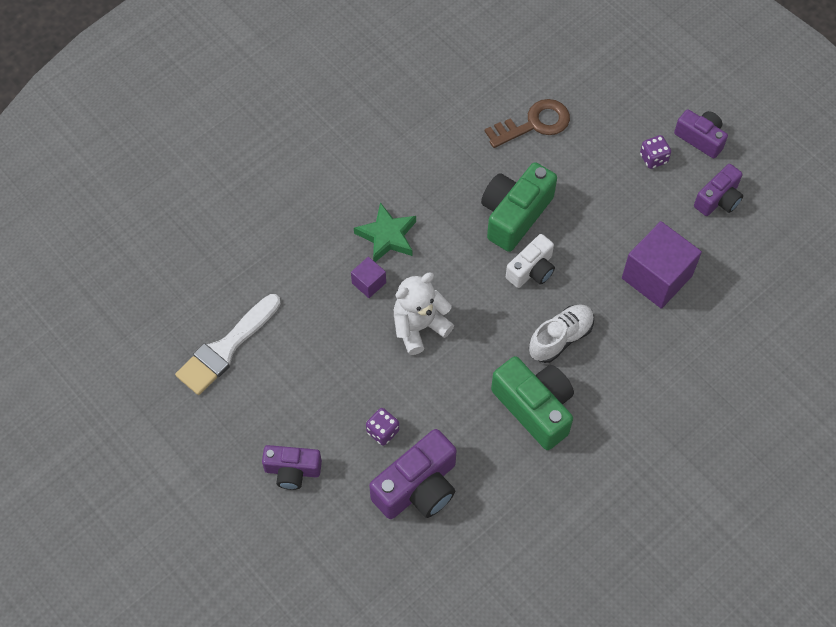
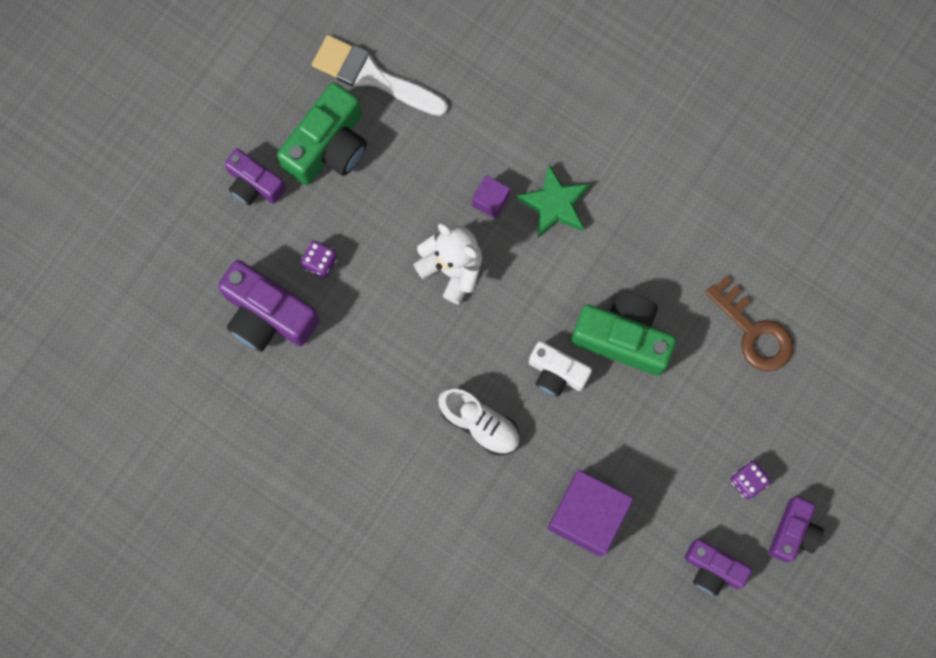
camera: 75 degrees right, 15 degrees up
purple camera [262,445,322,490] -> purple camera turned 45 degrees counterclockwise [224,148,286,205]
green camera [491,356,574,450] -> green camera moved to [277,82,367,185]

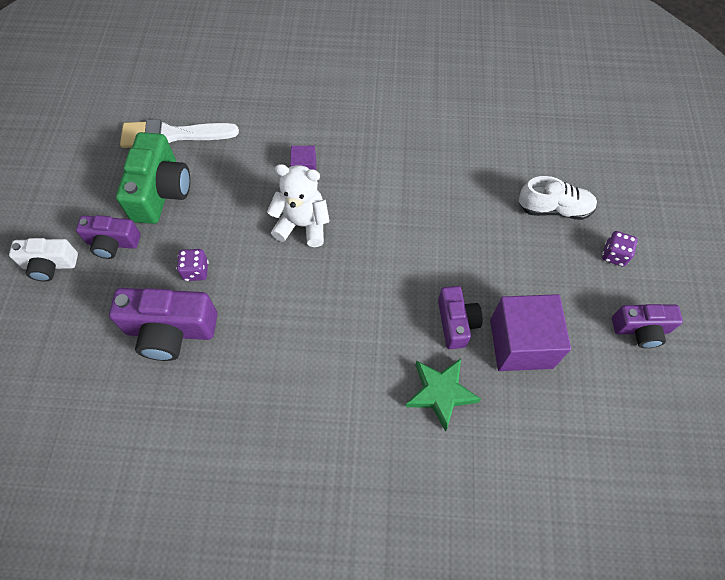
camera: 30 degrees left, 15 degrees down
white shoe [438,388,520,456] -> white shoe moved to [519,176,597,220]
green star [517,165,590,238] -> green star moved to [406,359,481,432]
white camera [529,341,592,397] -> white camera moved to [9,238,78,281]
green camera [571,292,676,376] -> none
brown key [705,276,794,371] -> none
purple camera [769,496,824,562] -> purple camera moved to [438,286,482,349]

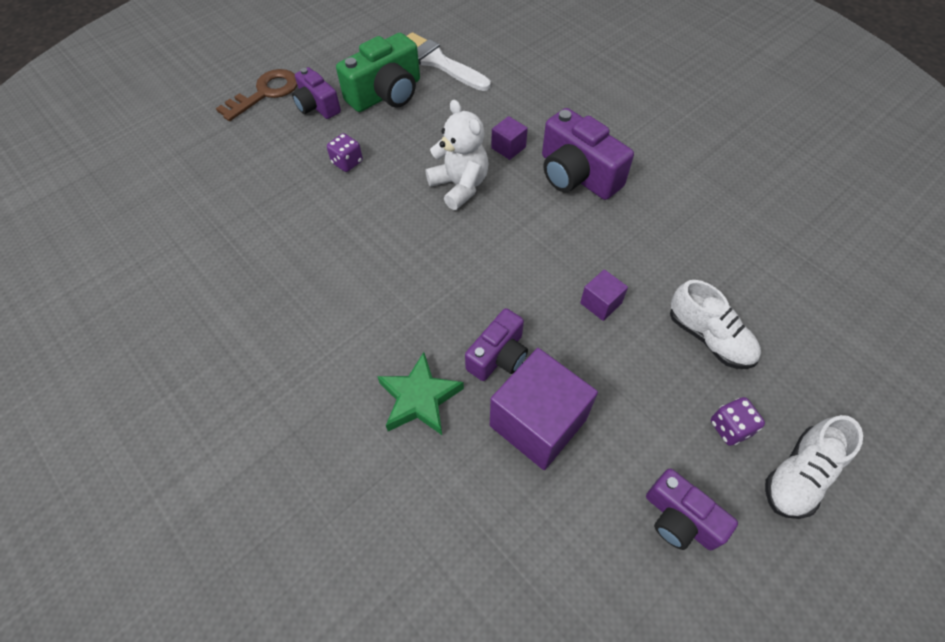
camera: 45 degrees right, 5 degrees down
white camera [9,238,78,281] -> brown key [216,69,297,121]
purple camera [109,288,218,361] -> purple camera moved to [542,108,634,200]
none -> purple cube [580,269,628,321]
none -> white shoe [765,415,863,519]

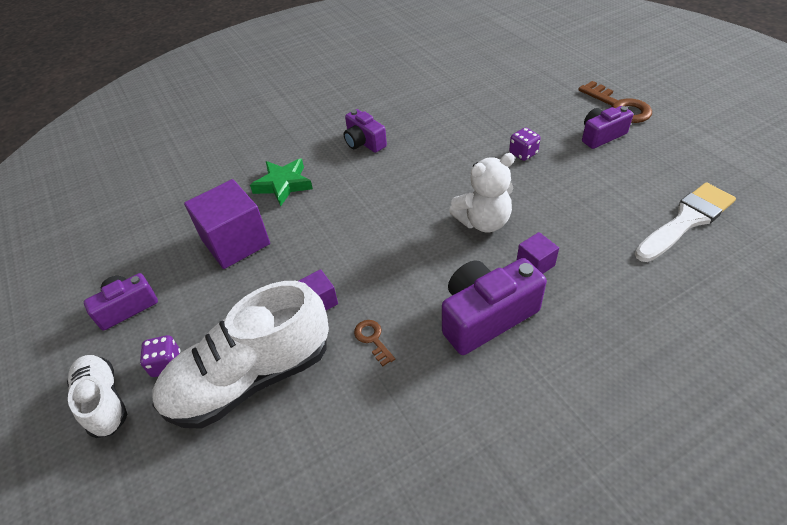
camera: 105 degrees right, 10 degrees down
green camera [336,33,420,112] -> none
purple camera [465,308,528,381] -> purple camera moved to [344,109,387,153]
white shoe [670,280,761,369] -> white shoe [152,281,329,429], size x1.80
none -> brown key [354,320,395,366]

